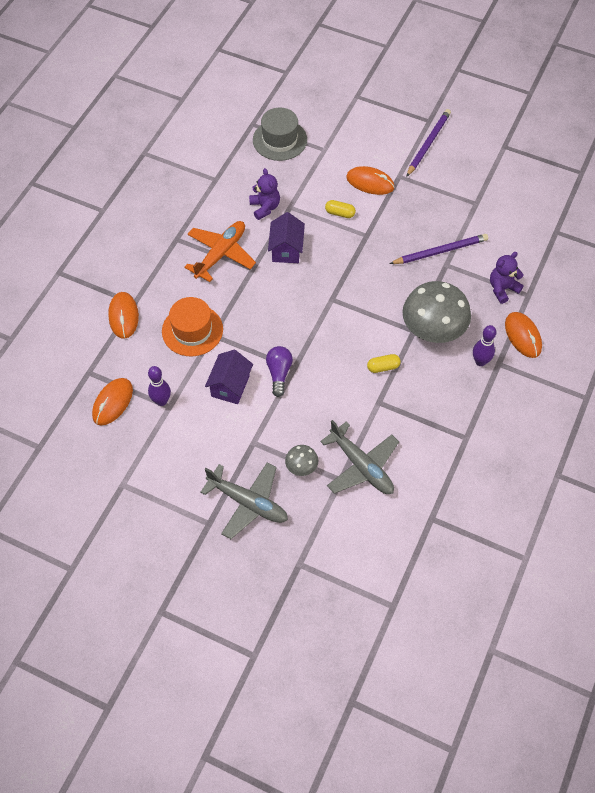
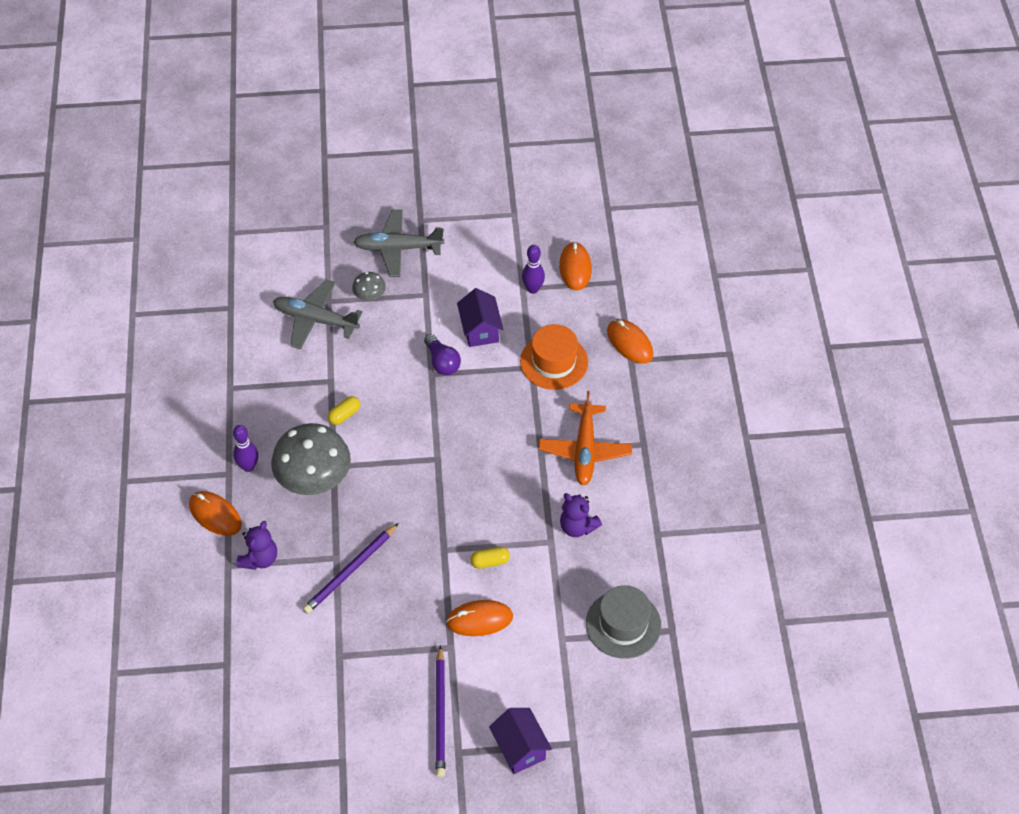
camera: 150 degrees right, 5 degrees down
purple house [268,212,305,263] -> purple house moved to [489,708,552,774]

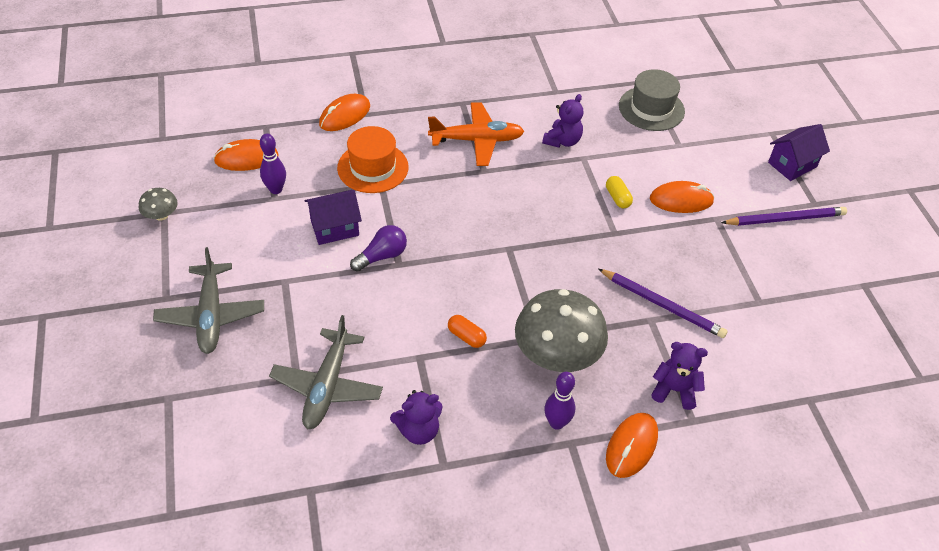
camera: 100 degrees left, 5 degrees down
yellow capsule [328,396,360,425] -> orange capsule [448,315,487,348]
grey mushroom [352,272,386,301] -> grey mushroom moved to [139,188,178,221]
orange mouse [446,600,513,636] -> orange mouse turned 75 degrees counterclockwise [650,181,715,213]
none -> purple teddy bear [390,390,442,445]

